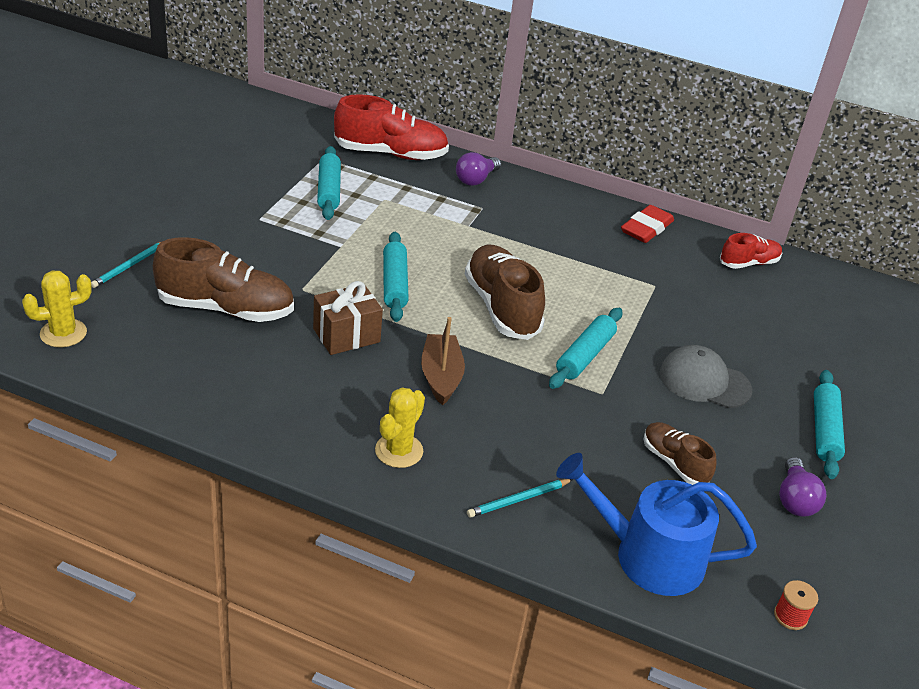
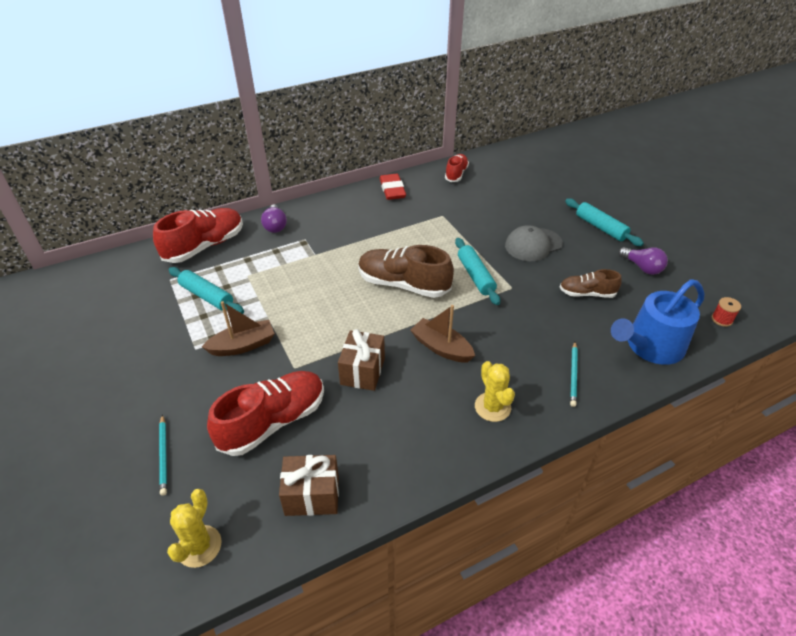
camera: 45 degrees left, 5 degrees up
brown shoe [153,237,294,322] -> red shoe [207,371,324,456]
turquoise rolling pin [383,232,409,322] -> none
none -> brown boat [202,301,275,356]
none -> brown gift [279,455,339,516]

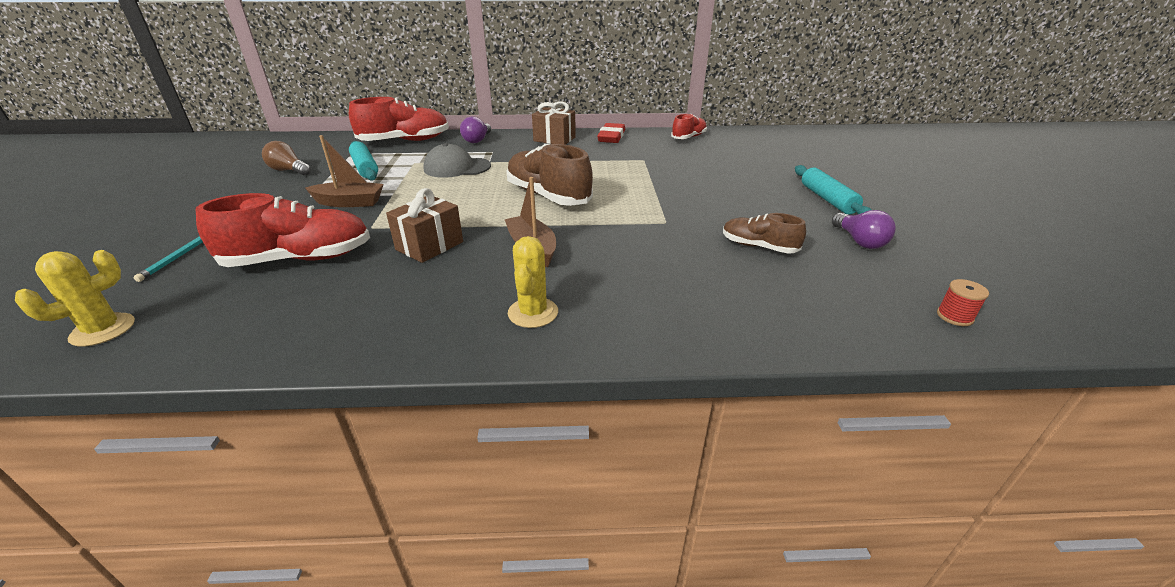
camera: 25 degrees right, 10 degrees down
brown gift [279,455,339,516] -> brown gift moved to [532,101,576,145]
turquoise rolling pin [455,238,500,305] -> none
grey cap [505,225,563,261] -> grey cap moved to [423,143,491,178]
turquoise pencil [570,342,578,407] -> none
blue watering can [611,279,705,365] -> none
none -> brown light bulb [262,141,311,175]

